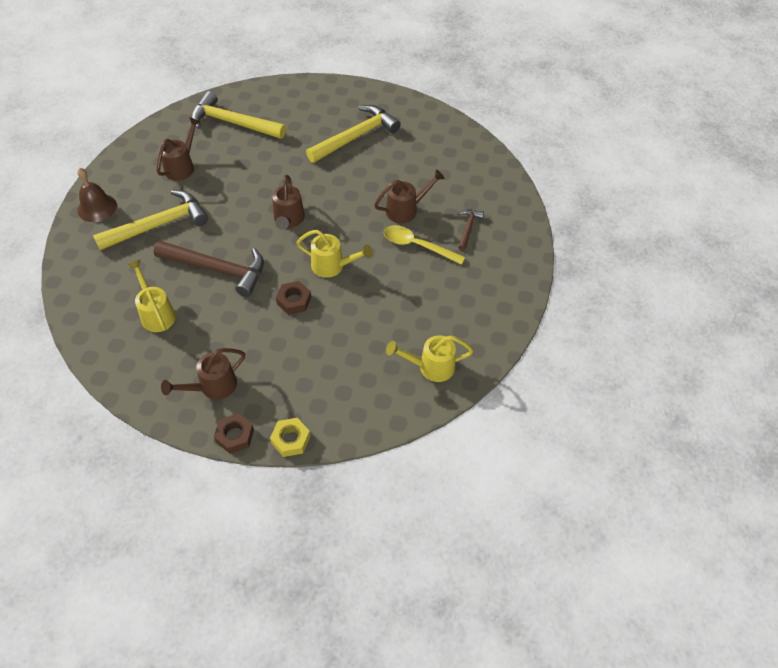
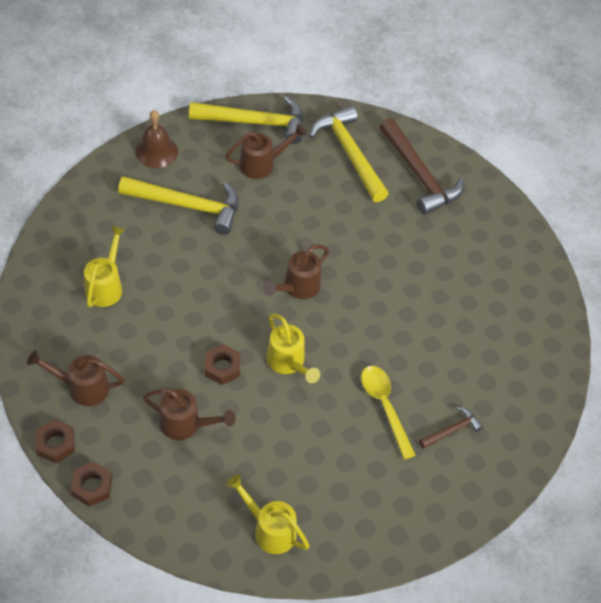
camera: 40 degrees right, 0 degrees up
brown hammer [154,241,264,297] -> brown hammer moved to [379,118,464,215]
yellow nut [270,418,311,457] -> brown nut [70,462,112,507]
yellow hammer [306,105,401,163] -> yellow hammer moved to [189,96,303,144]
brown watering can [374,169,445,223] -> brown watering can moved to [143,388,235,440]

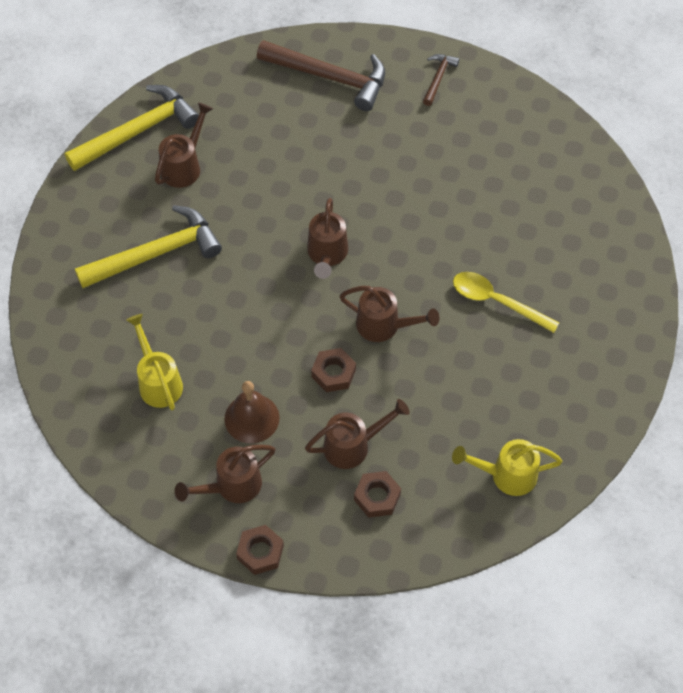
camera: 35 degrees left, 5 degrees up
brown nut [70,462,112,507] -> brown nut moved to [354,471,401,518]
brown bell [135,110,178,168] -> brown bell moved to [224,381,280,443]
yellow watering can [266,314,320,383] -> brown watering can [340,286,439,342]
yellow hammer [309,106,389,202] -> none
brown hammer [419,407,483,449] -> brown hammer moved to [423,54,459,106]

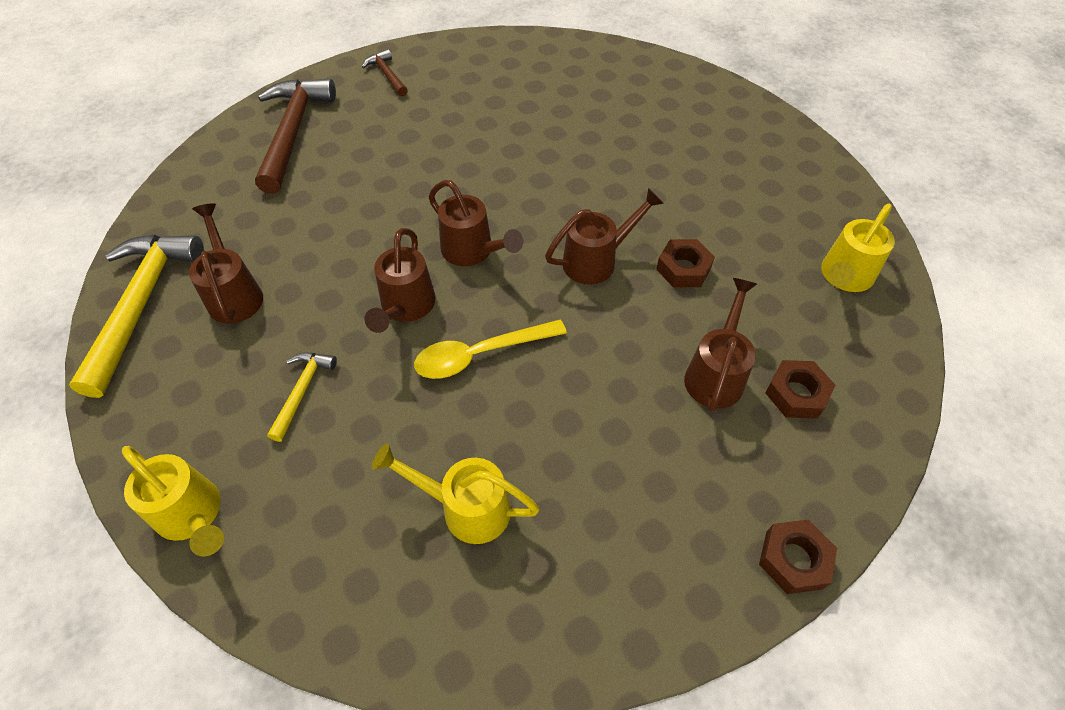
camera: 50 degrees left, 5 degrees down
yellow hammer [75,205,222,288] -> yellow hammer [267,352,337,442], size x0.49
brown watering can [175,445,275,503] -> brown watering can moved to [365,228,436,333]
brown bell [224,381,280,443] -> none
brown hammer [257,40,385,111] -> brown hammer turned 60 degrees counterclockwise [255,79,336,194]
brown nut [311,348,356,392] -> brown nut moved to [656,239,715,287]
yellow spoon [453,272,560,333] -> yellow spoon moved to [414,320,567,379]
none -> yellow watering can [122,446,224,556]

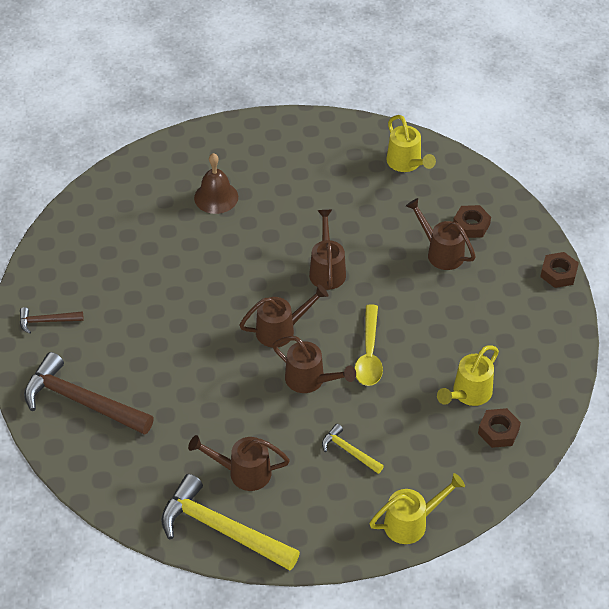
camera: 65 degrees left, 5 degrees down
brown nut [656,239,715,287] -> brown nut moved to [478,408,521,448]
none -> brown bell [194,153,238,214]

